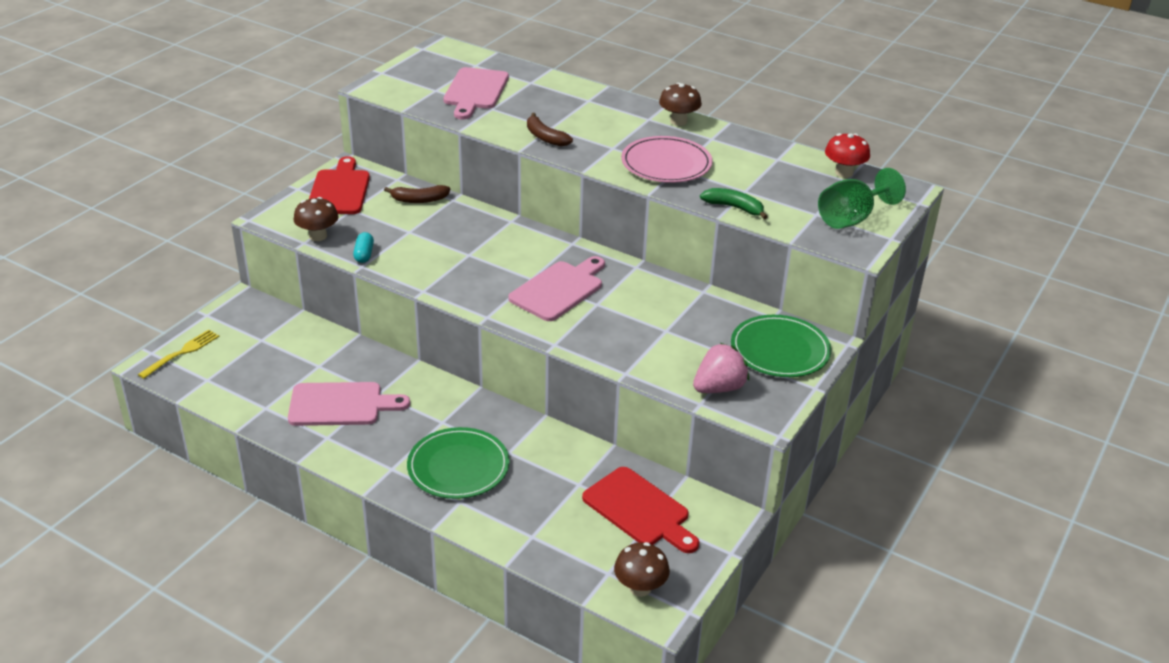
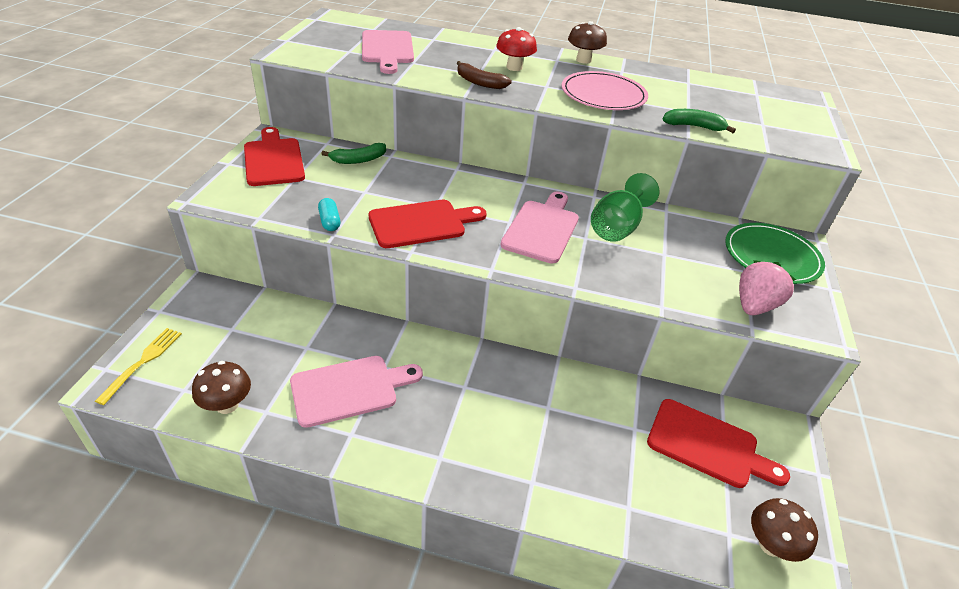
camera: 20 degrees left, 5 degrees up
brown mushroom [293,197,339,241] -> brown mushroom moved to [192,361,251,414]
brown banana [384,185,450,203] -> green banana [321,143,386,164]
green plate [407,427,510,499] -> none
green goblet [818,168,906,229] -> green goblet moved to [591,173,660,242]
red mushroom [825,133,870,178] -> red mushroom moved to [496,27,537,71]
none -> red cutting board [368,200,487,248]

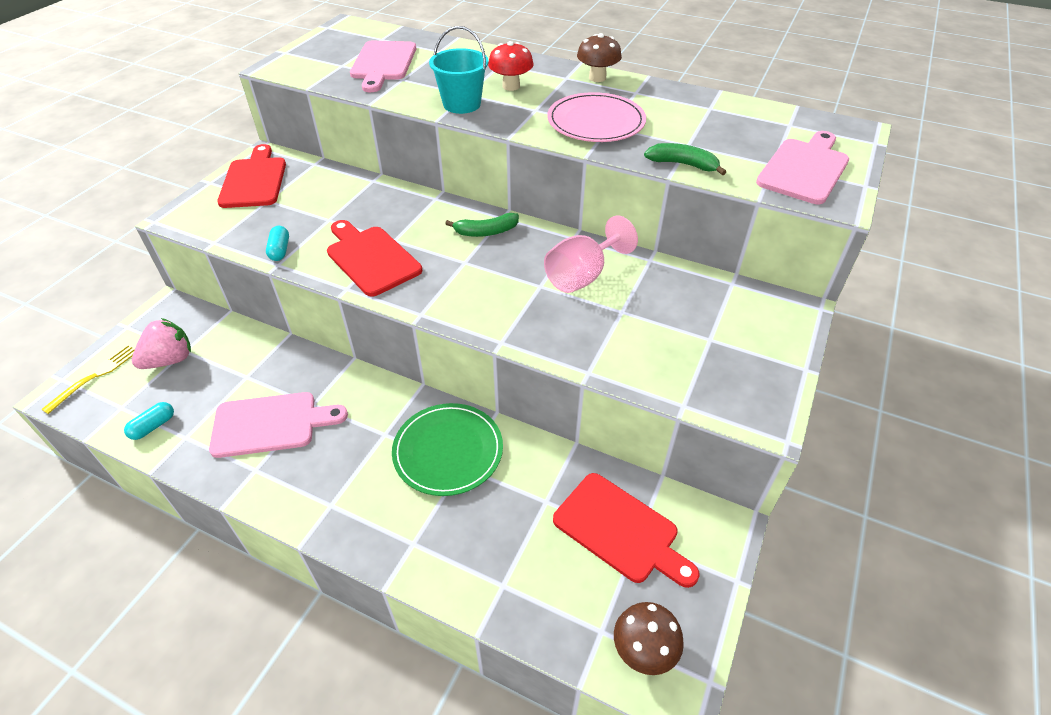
camera: 15 degrees right, 5 degrees up
brown mushroom [192,361,251,414] -> turquoise capsule [124,402,174,440]
green banana [321,143,386,164] -> green banana moved to [445,213,519,237]
red cutting board [368,200,487,248] -> red cutting board turned 120 degrees counterclockwise [327,220,422,297]
brown banana [457,61,512,89] -> turquoise bucket [429,26,489,114]
pink cutting board [501,192,579,264] -> pink cutting board moved to [756,131,849,204]
green goblet [591,173,660,242] -> pink goblet [544,215,638,293]
green plate [725,223,825,284] -> green plate moved to [392,403,503,496]
pink strawberry [739,260,796,315] -> pink strawberry moved to [132,318,191,369]

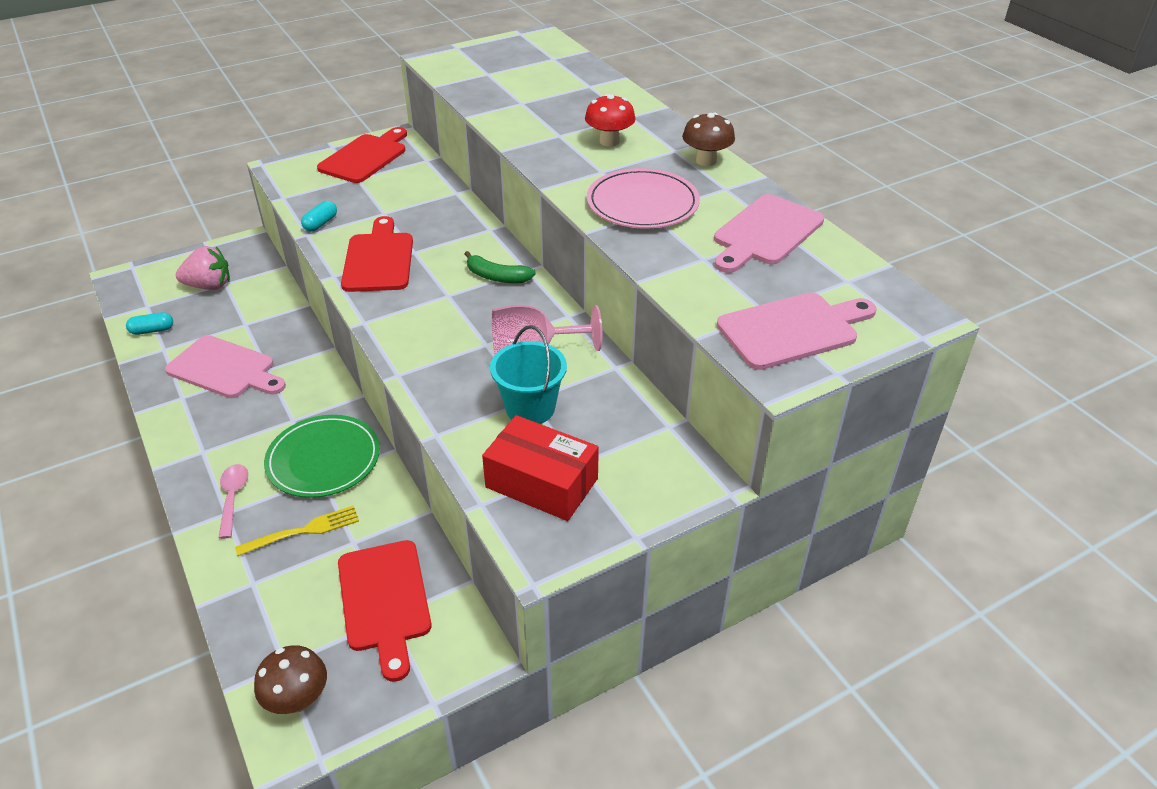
camera: 35 degrees right, 5 degrees down
yellow fork [41,345,135,414] -> yellow fork moved to [235,505,359,556]
pink cutting board [350,41,416,92] -> pink cutting board moved to [714,194,824,273]
turquoise bucket [429,26,489,114] -> turquoise bucket moved to [490,325,567,424]
green banana [644,143,726,175] -> none
none -> pink spoon [219,464,248,539]
none -> red box [482,415,599,521]

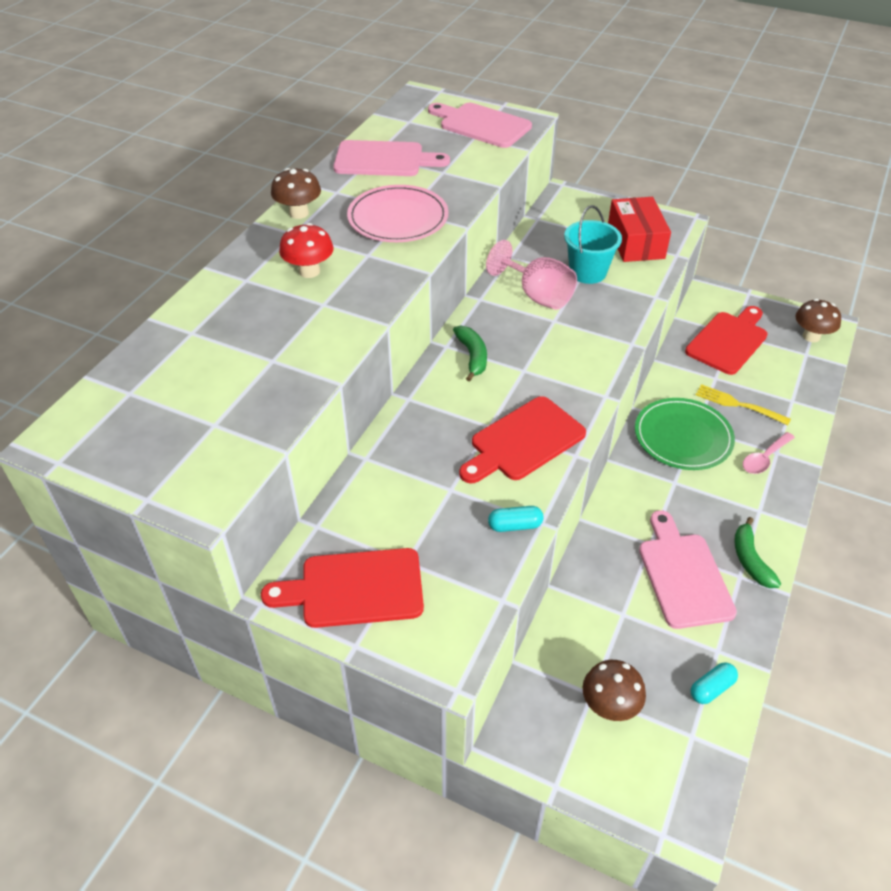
camera: 125 degrees left, 5 degrees up
turquoise capsule [126,312,173,335] -> turquoise capsule turned 75 degrees counterclockwise [691,662,738,704]
pink strawberry [176,246,230,290] -> brown mushroom [583,660,646,721]
none -> green banana [734,517,781,588]

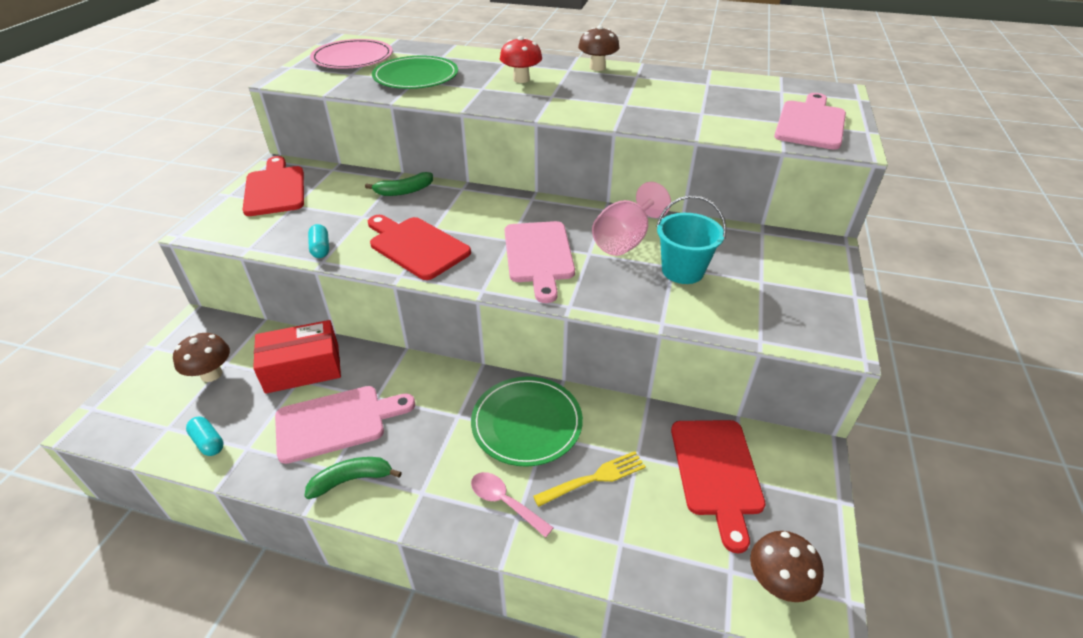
camera: 80 degrees right, 5 degrees down
pink cutting board [333,140,450,176] -> pink cutting board moved to [505,221,575,303]
pink plate [347,185,448,242] -> pink plate moved to [310,39,393,69]
green banana [453,325,487,382] -> green banana moved to [365,172,433,196]
red box [608,197,671,262] -> red box moved to [253,320,341,394]
red cutting board [685,306,768,375] -> red cutting board turned 60 degrees clockwise [671,420,766,553]
yellow fork [696,384,791,425] -> yellow fork turned 45 degrees clockwise [533,451,646,507]
none -> green plate [372,55,458,89]

